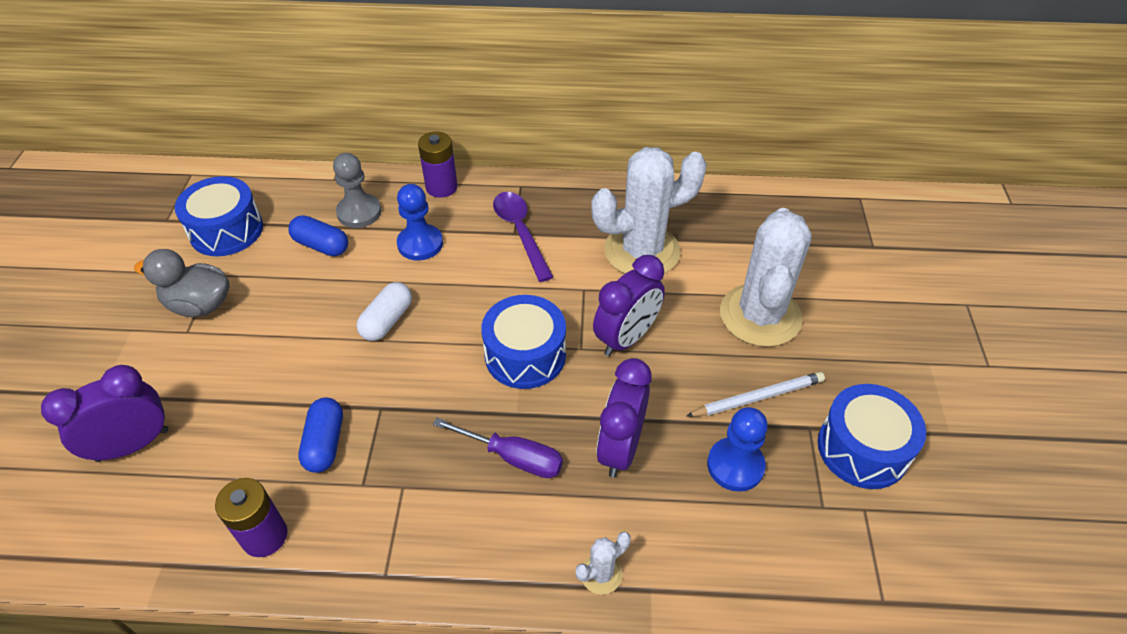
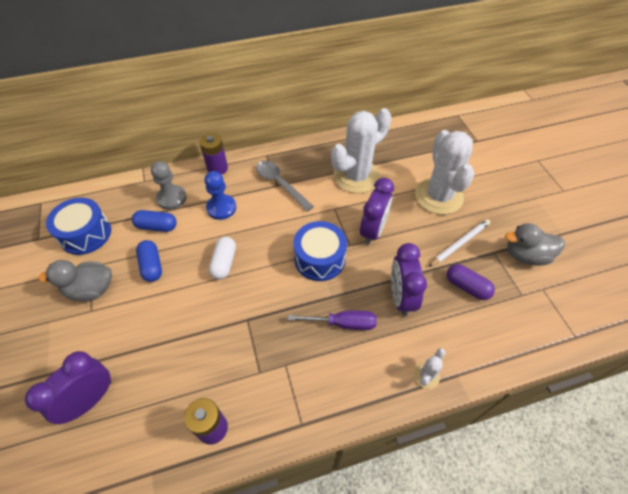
camera: 20 degrees left, 5 degrees up
blue capsule [298,397,343,473] -> blue capsule moved to [136,240,162,282]
purple spoon [493,192,553,282] -> grey spoon [256,161,314,212]
blue pawn [707,407,768,492] -> purple capsule [447,264,495,300]
blue drum [818,384,926,489] -> grey duck [505,223,565,266]

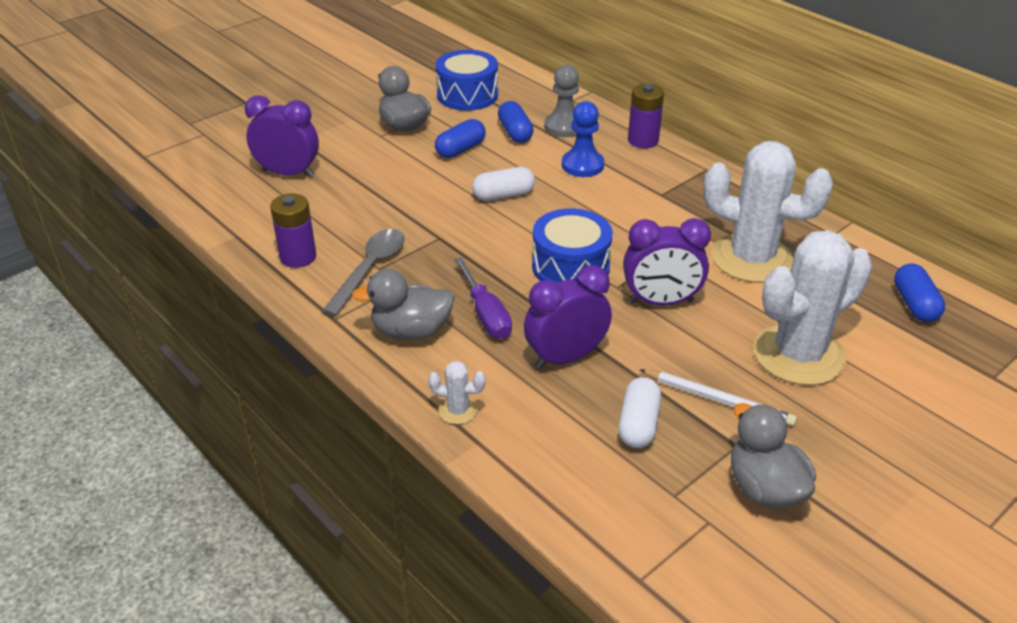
camera: 65 degrees right, 15 degrees down
grey spoon [256,161,314,212] -> grey spoon moved to [322,229,405,316]
purple capsule [447,264,495,300] -> white capsule [619,377,661,448]
none -> grey duck [352,269,455,340]
none -> blue capsule [894,263,945,322]

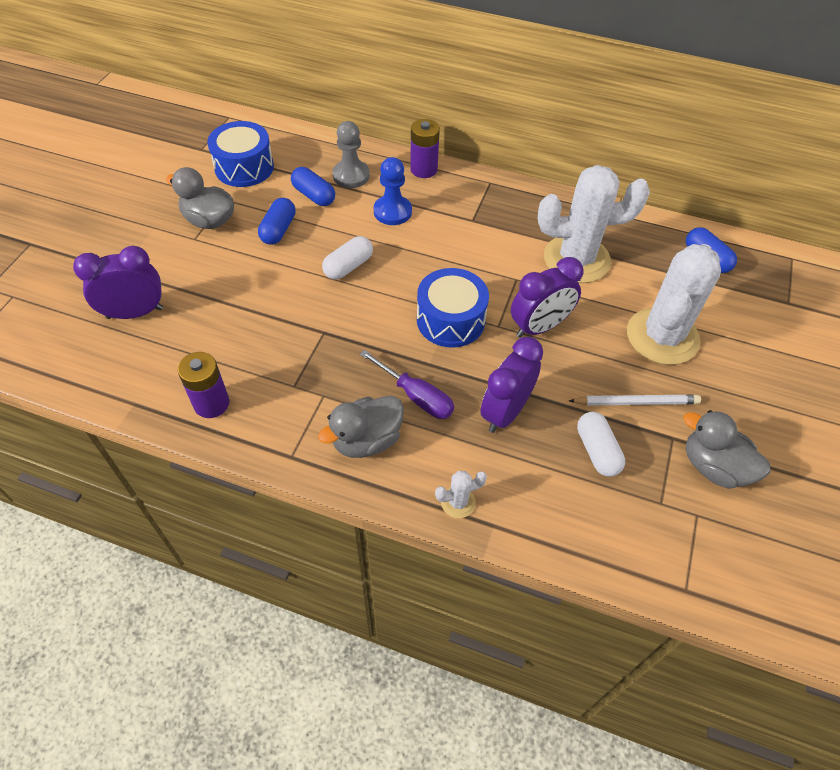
camera: 30 degrees left, 15 degrees up
grey spoon [322,229,405,316] -> none

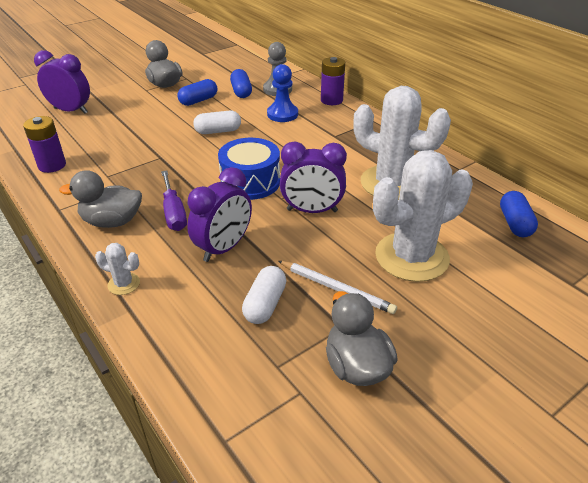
camera: 35 degrees right, 15 degrees down
blue drum [207,121,274,187] -> none
purple clock [480,337,543,433] -> purple clock turned 150 degrees clockwise [187,167,252,262]

